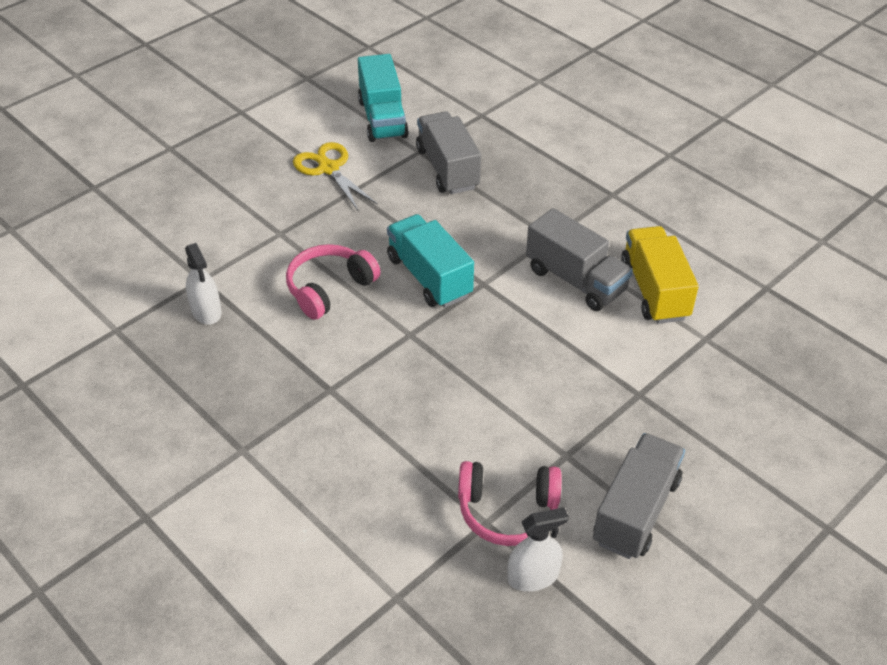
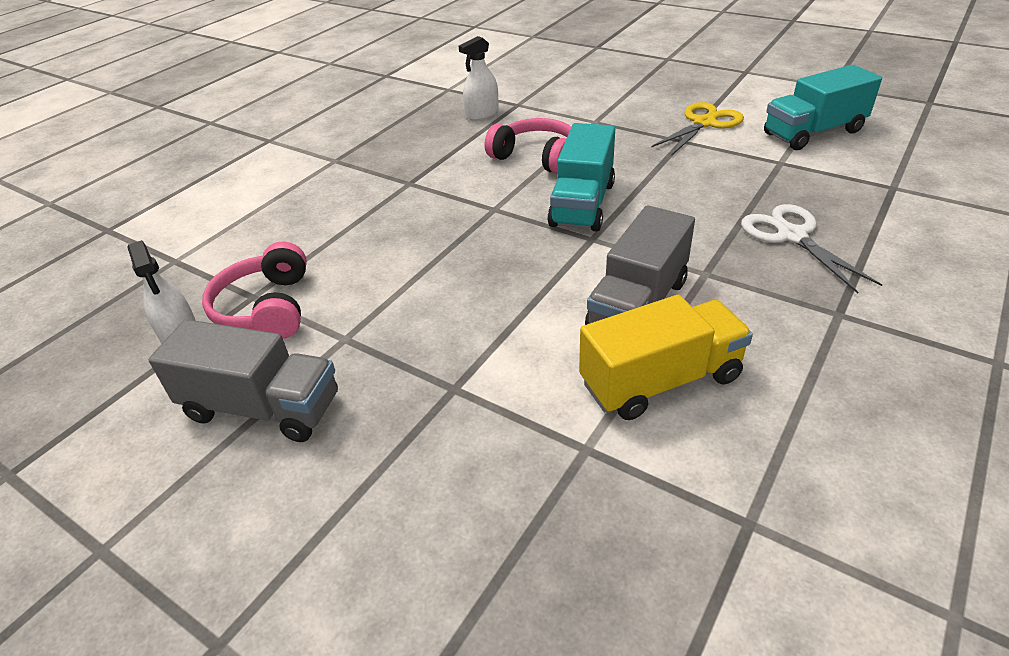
camera: 80 degrees right, 5 degrees down
turquoise truck [387,214,474,308] -> turquoise truck turned 150 degrees clockwise [547,123,615,231]
grey truck [416,111,481,194] -> none
none -> white scissors [741,204,882,293]

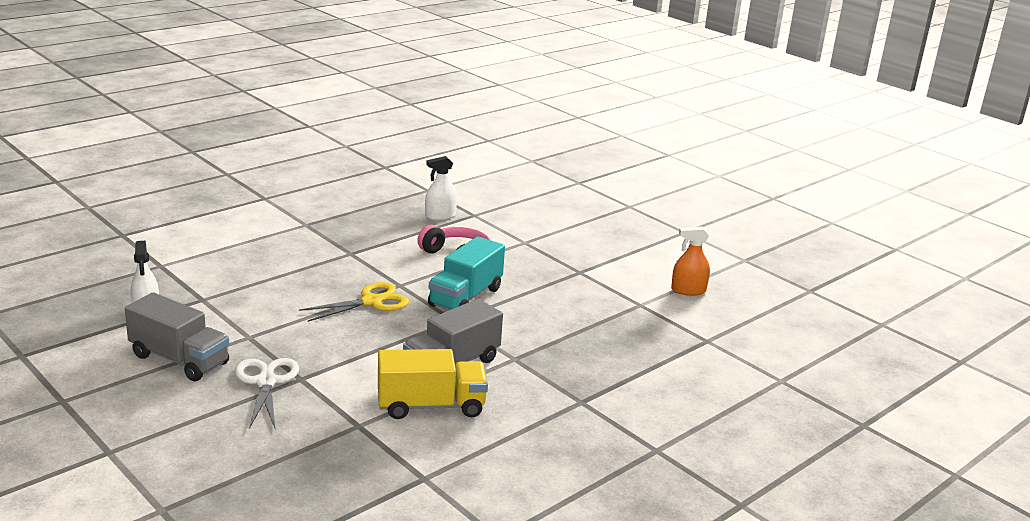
camera: 10 degrees right, 15 degrees down
pink headphones [202,242,307,339] -> none
yellow scissors [651,102,744,155] -> yellow scissors moved to [299,282,409,322]
white scissors [741,204,882,293] -> white scissors moved to [235,358,299,429]
turquoise truck [764,65,882,150] -> orange spray bottle [671,227,710,296]

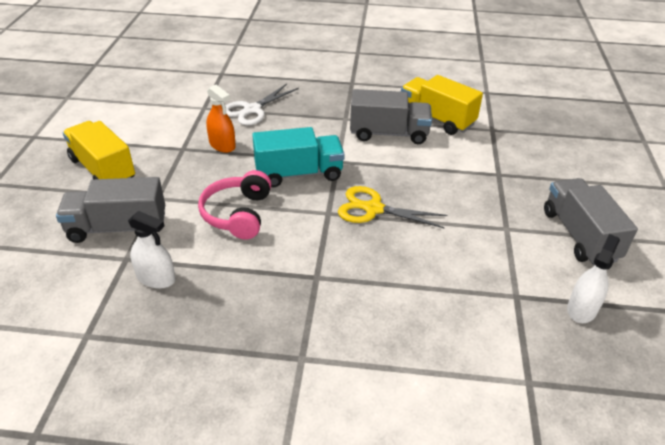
camera: 130 degrees left, 15 degrees up
white scissors [235,358,299,429] -> white scissors moved to [225,84,299,125]
orange spray bottle [671,227,710,296] -> orange spray bottle moved to [206,85,236,153]
none -> grey truck [56,177,165,243]
none -> yellow truck [63,121,135,179]

